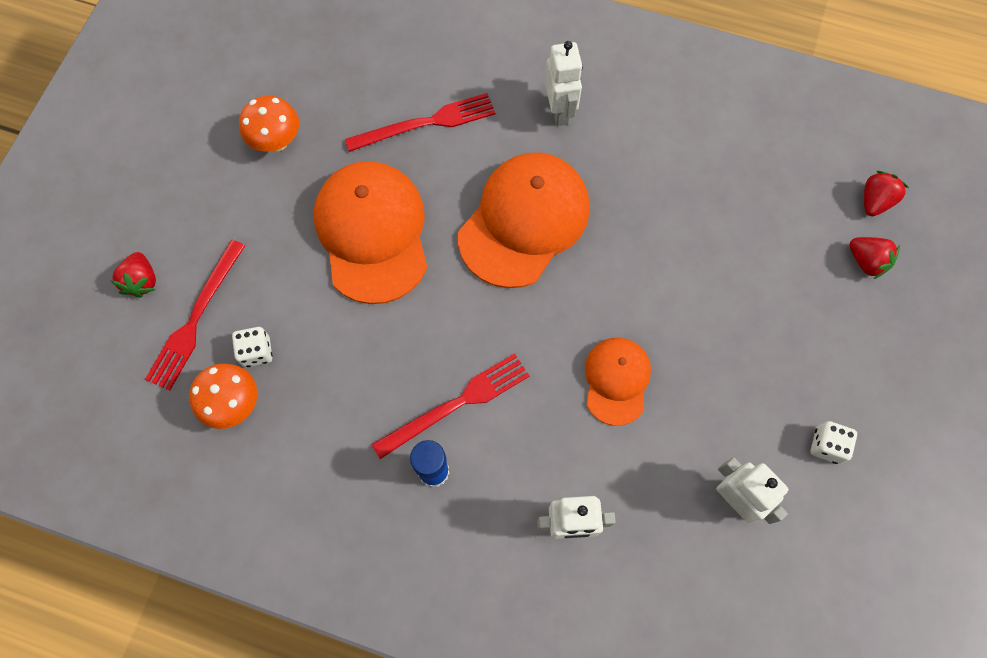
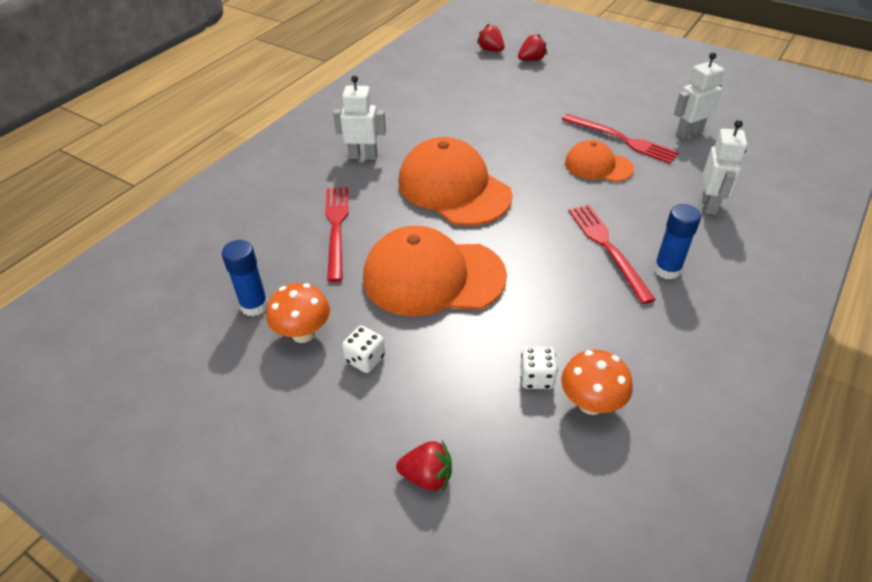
camera: 75 degrees left, 25 degrees down
red fork [145,240,245,391] -> red fork moved to [562,114,679,164]
white dice [810,421,857,464] -> white dice moved to [342,325,385,373]
none -> blue glue stick [222,240,268,316]

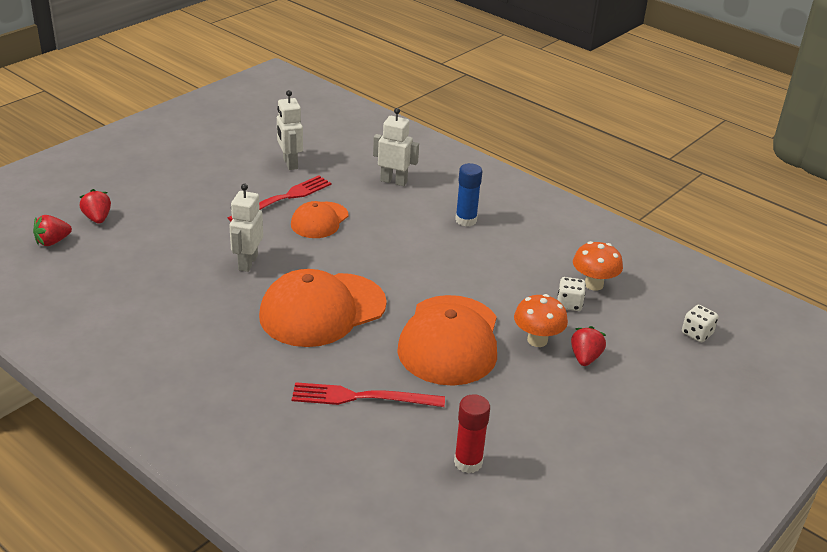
camera: 85 degrees left, 10 degrees down
blue glue stick [222,240,268,316] -> red glue stick [454,394,490,473]
orange mushroom [266,283,330,343] -> orange mushroom moved to [514,294,568,347]
white robot [333,75,386,160] -> white robot moved to [229,184,263,272]
white dice [342,325,385,373] -> white dice moved to [682,305,718,342]
red strawberry [396,440,452,491] -> red strawberry moved to [571,326,606,366]
red fork [569,205,656,304] -> none

